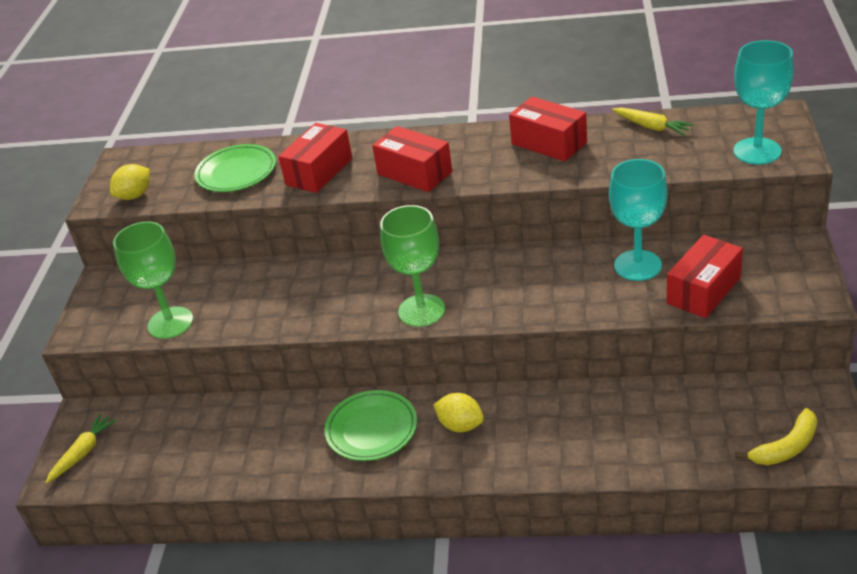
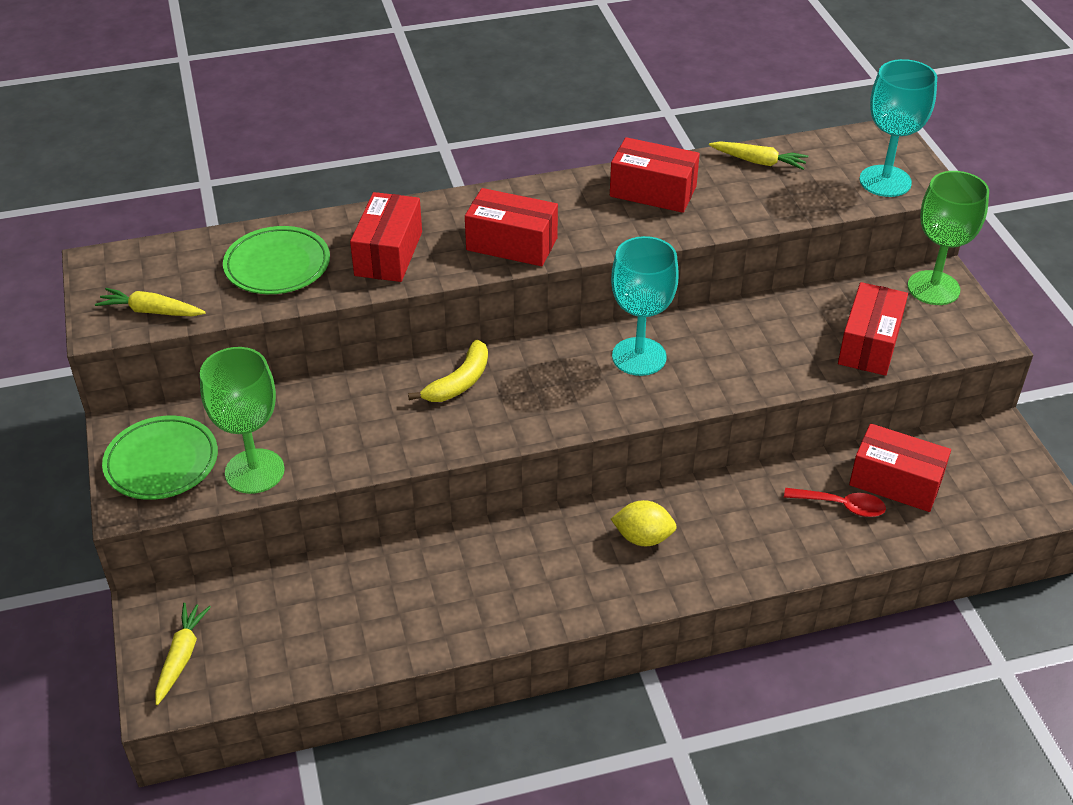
camera: 25 degrees left, 5 degrees up
yellow lemon [110,164,150,200] -> yellow carrot [95,288,206,316]
green plate [325,390,417,461] -> green plate moved to [102,416,218,500]
green goblet [380,205,445,327] -> green goblet moved to [908,171,989,305]
turquoise goblet [609,159,667,281] -> turquoise goblet moved to [611,236,679,376]
yellow banana [736,408,817,465] -> yellow banana moved to [408,340,488,402]
none -> red spoon [784,488,886,517]
none -> red box [849,423,951,512]

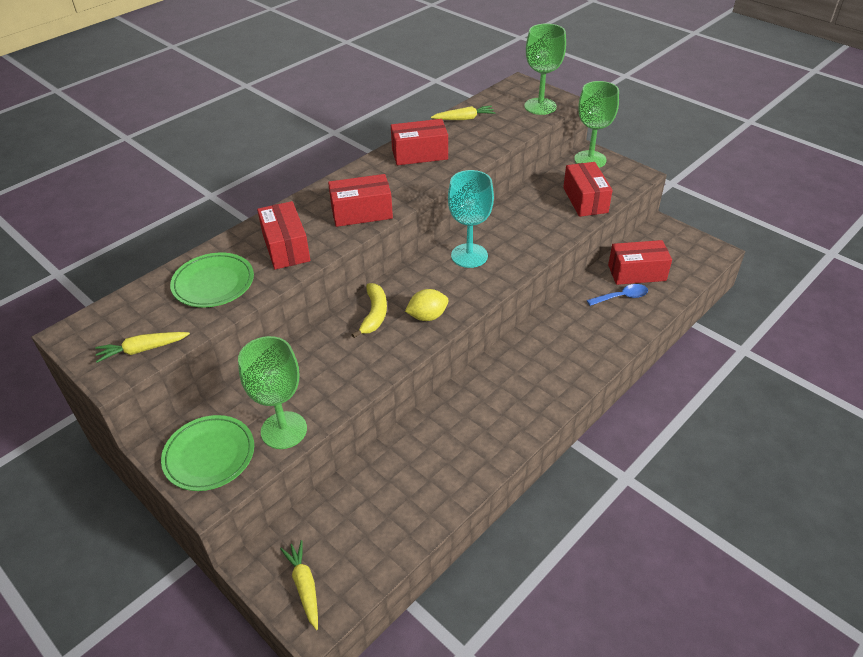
camera: 30 degrees left, 0 degrees up
yellow lemon [611,500,677,546] -> yellow lemon moved to [405,289,449,321]
red spoon [784,488,886,517] -> blue spoon [587,284,648,306]
turquoise goblet [859,59,937,197] -> green goblet [524,23,566,115]

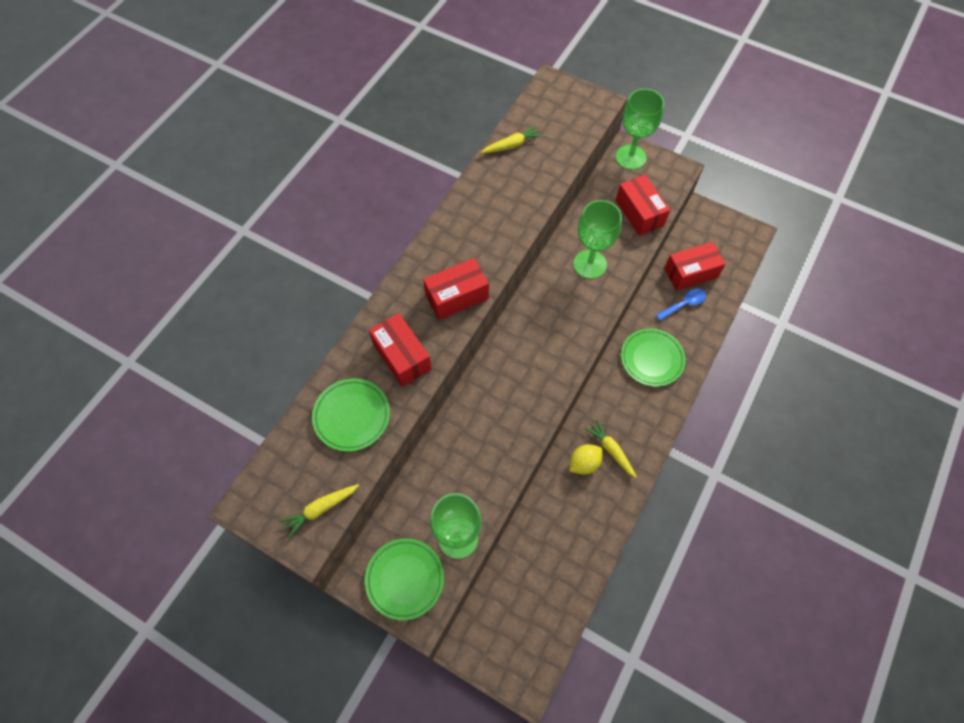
camera: 15 degrees left, 20 degrees up
yellow carrot [280,540,318,630] -> yellow carrot moved to [585,419,637,478]
yellow banana [352,283,387,338] -> none
red box [391,119,448,165] -> none
yellow lemon [405,289,449,321] -> yellow lemon moved to [570,444,603,475]
turquoise goblet [448,170,494,268] -> none
green goblet [524,23,566,115] -> green goblet moved to [573,200,622,279]
none -> green plate [621,328,686,387]

